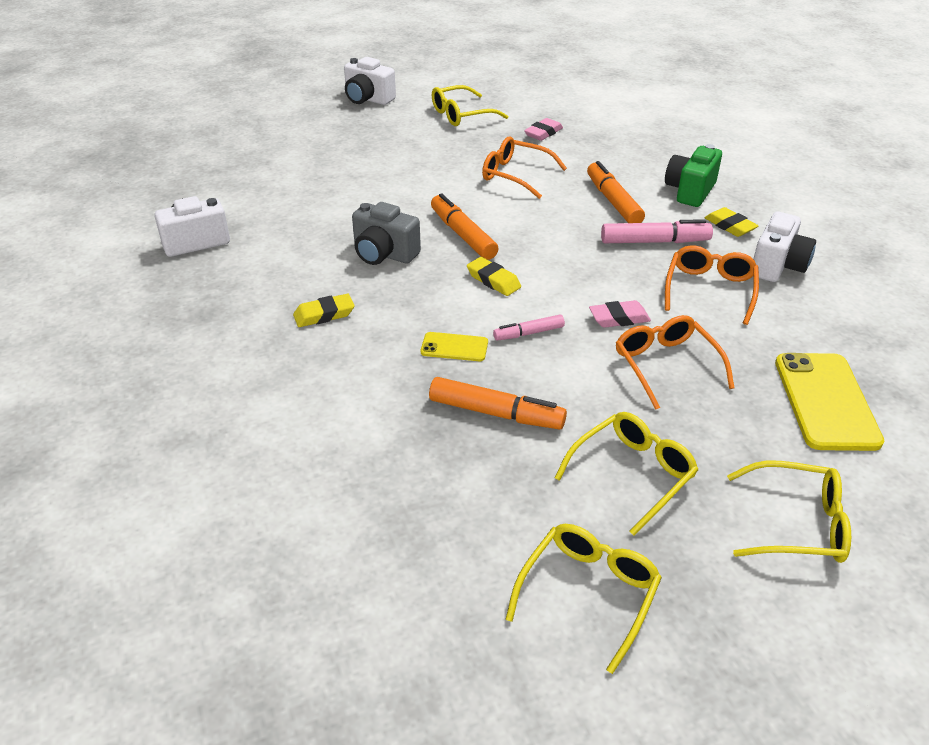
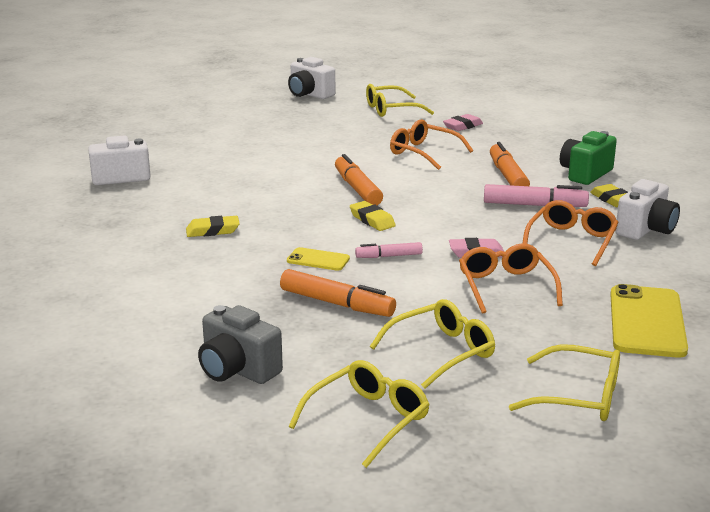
camera: 10 degrees right, 15 degrees down
grey camera [352,202,421,265] -> grey camera moved to [198,305,283,384]

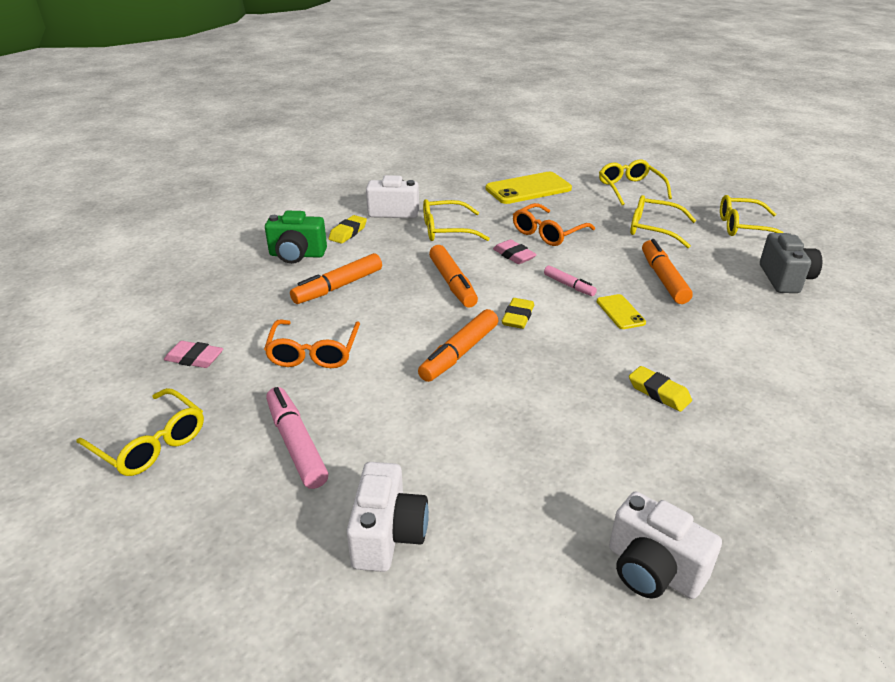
camera: 125 degrees left, 10 degrees up
white camera [288,57,335,99] -> white camera moved to [346,462,429,572]
pink marker [484,184,589,207] -> pink marker moved to [266,387,329,489]
orange glasses [523,200,619,266] -> yellow glasses [423,199,490,241]
none -> orange marker [429,245,478,308]

